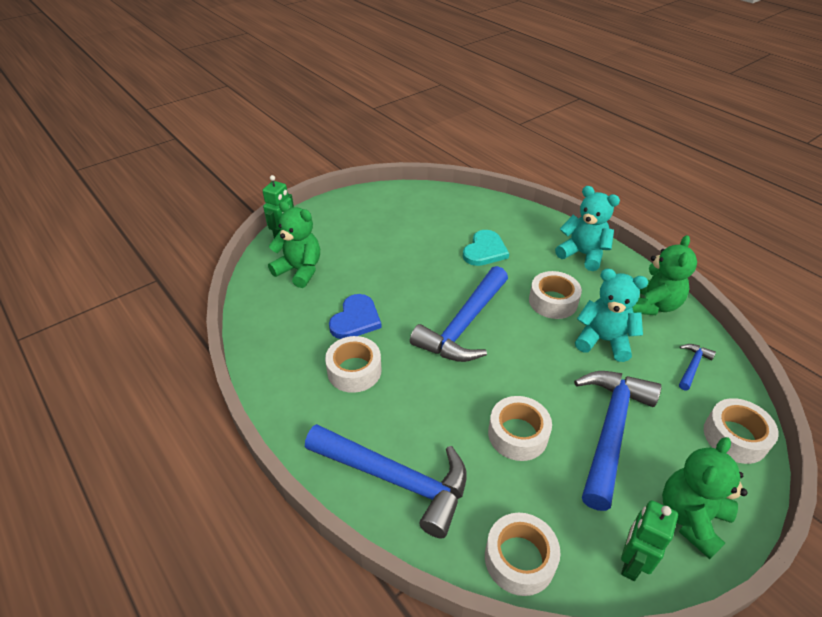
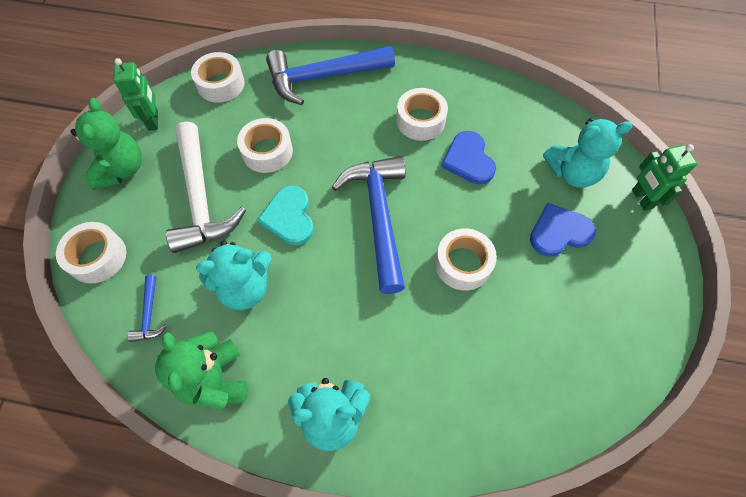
camera: 140 degrees right, 20 degrees up
green teddy bear [268,201,320,288] -> turquoise teddy bear [543,118,633,188]
turquoise heart [463,230,509,266] -> turquoise heart moved to [257,186,314,245]
white tape [529,271,582,319] -> white tape moved to [435,228,497,291]
blue hammer [574,371,661,511] -> white hammer [166,121,246,253]
none -> blue heart [530,203,596,257]

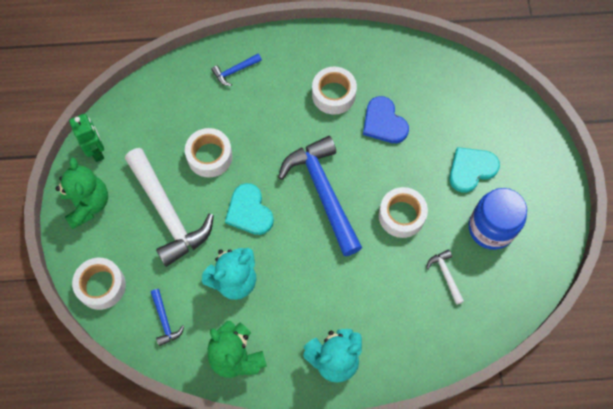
camera: 15 degrees left, 5 degrees up
white tape [191,52,245,103] -> none
blue hammer [266,46,395,105] -> blue hammer [211,54,262,86], size x0.43
blue heart [530,203,596,257] -> turquoise heart [449,147,500,193]
turquoise teddy bear [543,118,633,188] -> none
green robot [632,144,697,211] -> none
none -> white hammer [426,250,464,305]
none -> blue jar [469,188,527,250]

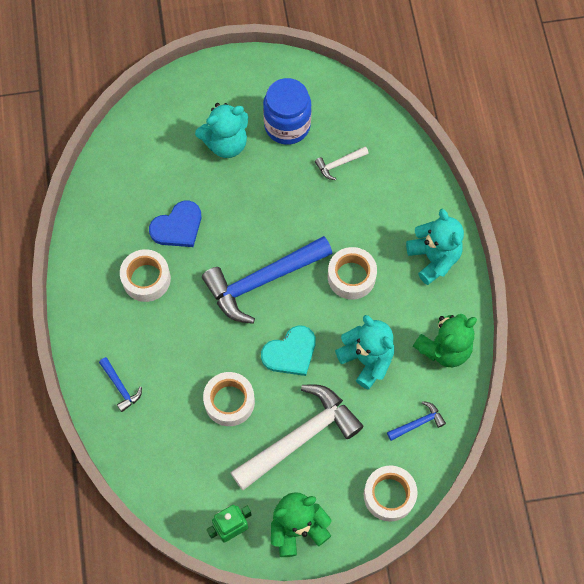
camera: 95 degrees left, 0 degrees up
white tape [379,187,428,238] -> white tape moved to [328,247,377,300]
turquoise heart [449,147,500,193] -> turquoise teddy bear [195,103,248,158]

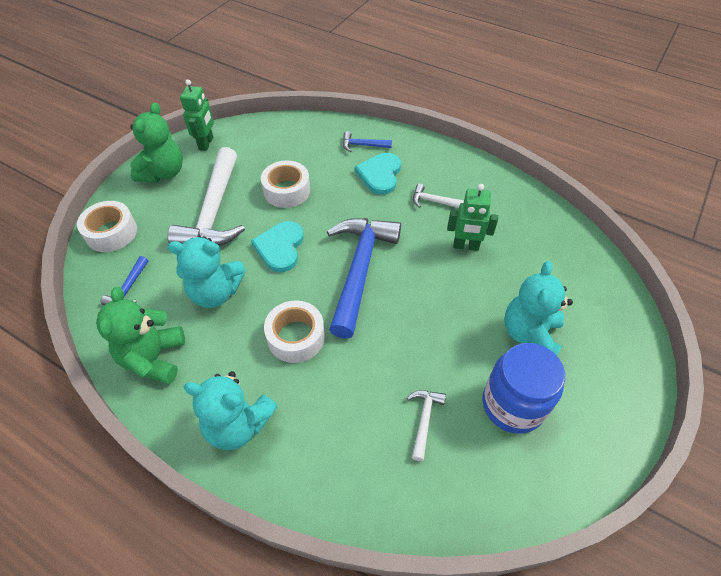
camera: 130 degrees right, 15 degrees down
white tape [120,249,171,302] -> white hammer [413,184,464,208]
blue heart [149,200,201,247] -> green robot [447,184,498,251]
none -> turquoise heart [355,153,401,195]

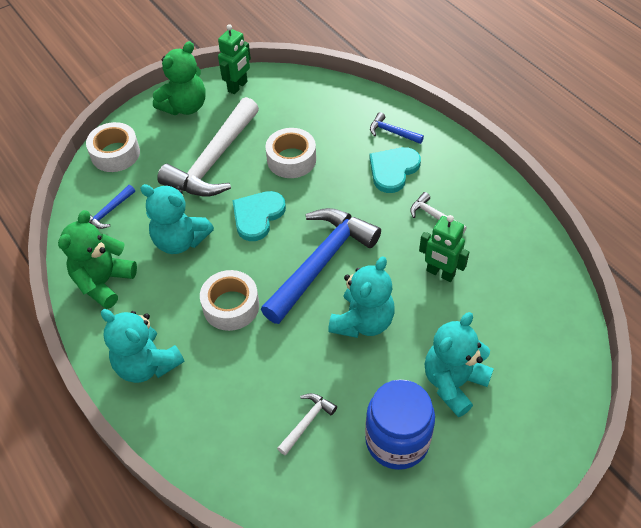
camera: 25 degrees right, 0 degrees up
none -> turquoise teddy bear [328,256,395,338]

